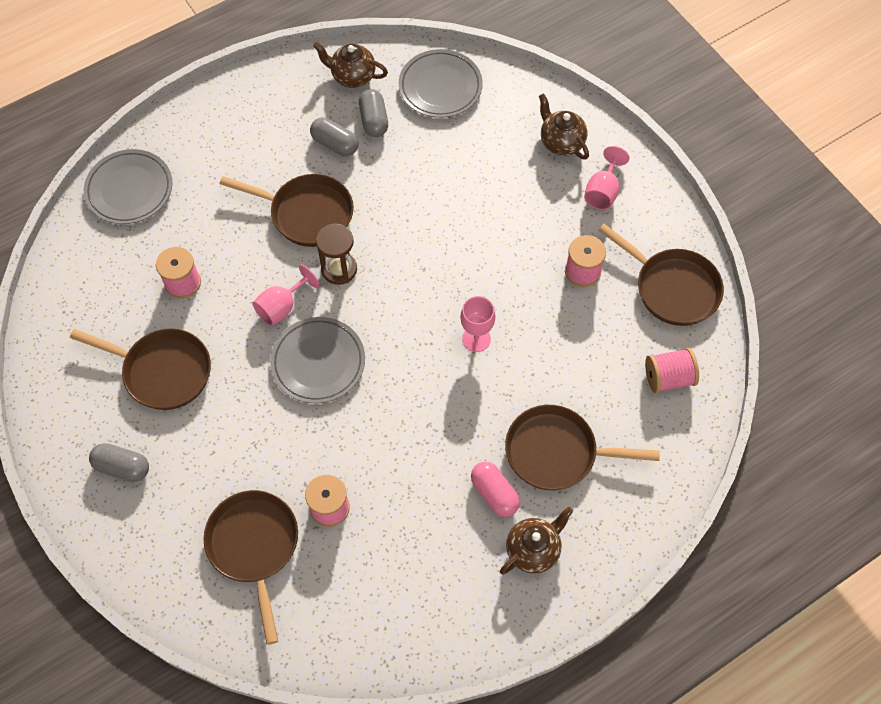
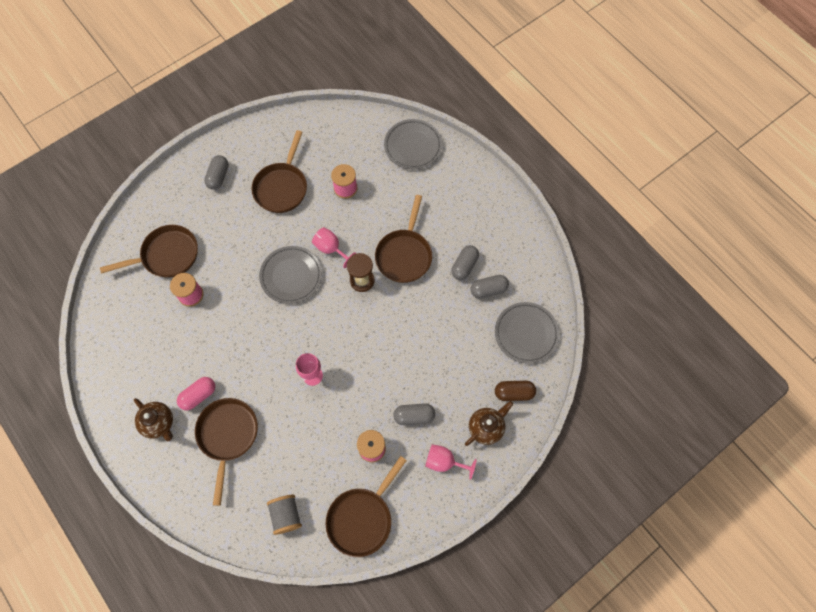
camera: 85 degrees right, 5 degrees up
brown teapot [313,42,388,88] -> none
pink spool [645,348,699,393] -> grey spool [267,495,302,535]
none -> grey capsule [393,403,435,425]
none -> brown capsule [495,381,536,401]

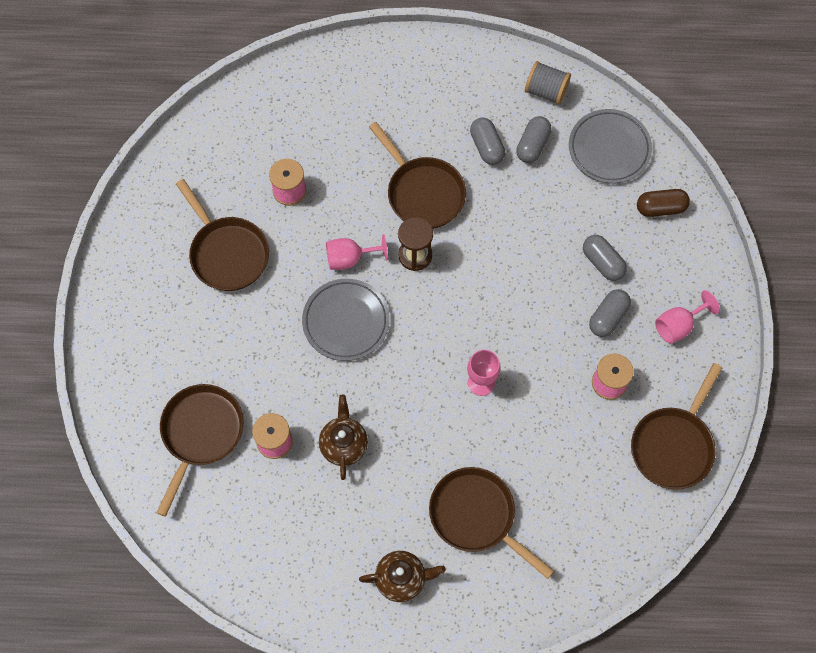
camera: 50 degrees left, 0 degrees up
pink capsule [177,377,215,410] -> none
grey capsule [204,155,229,190] -> grey capsule moved to [583,235,627,281]
grey spool [267,495,302,535] -> grey spool moved to [525,61,571,105]
brown pan [326,456,407,557] -> brown pan turned 45 degrees clockwise [631,363,722,490]
grey plate [384,119,442,169] -> none
brown teapot [465,401,513,446] -> brown teapot moved to [319,394,368,480]
brown capsule [495,381,536,401] -> brown capsule turned 45 degrees clockwise [637,189,690,217]

